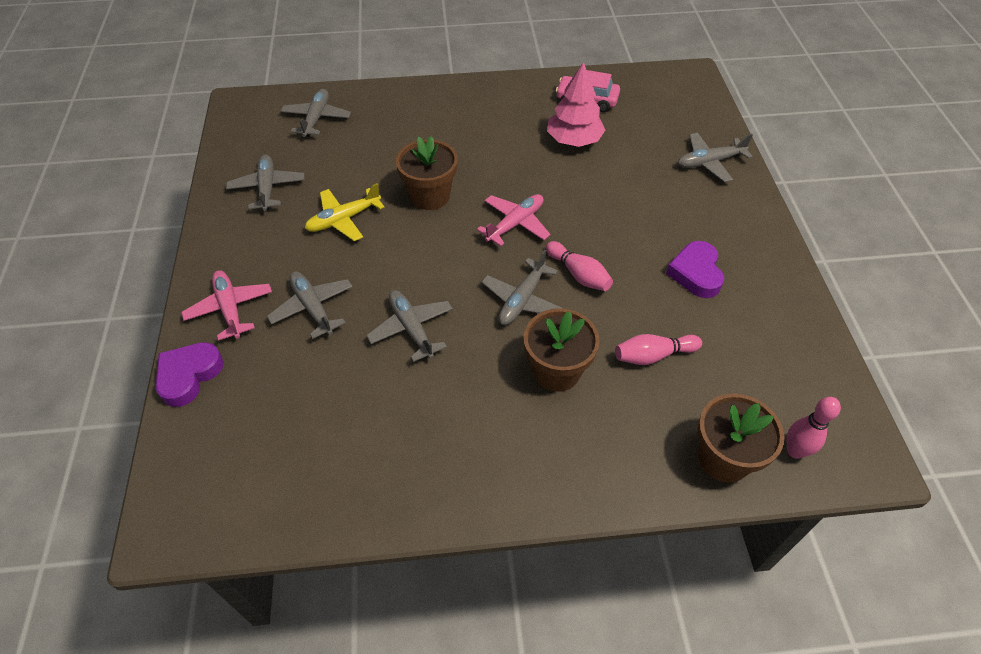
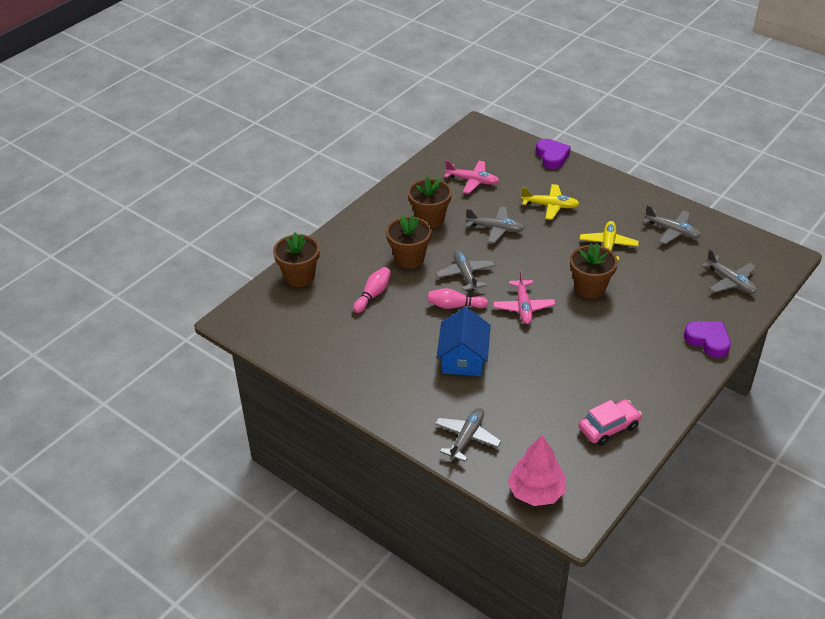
camera: 135 degrees right, 10 degrees down
pink plane [181,270,272,341] -> pink plane moved to [444,160,499,194]
grey plane [267,272,353,339] -> yellow plane [521,184,579,220]
pink tree [547,62,605,147] -> pink tree moved to [508,435,566,506]
purple heart [666,241,724,298] -> purple heart moved to [684,321,731,358]
pink bowling pin [787,397,841,459] -> none
none -> brown flower pot [408,176,452,228]
none -> blue house [437,307,491,376]

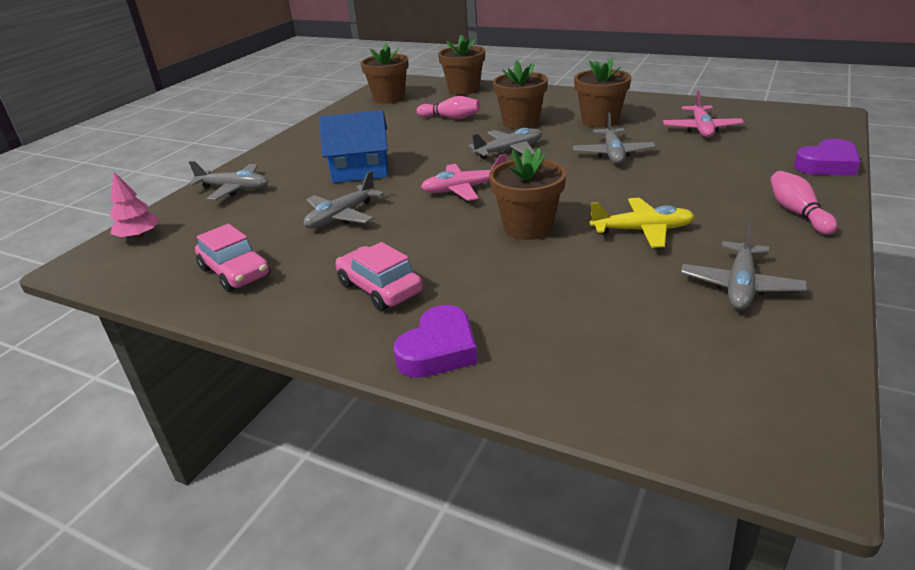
camera: 80 degrees right, 10 degrees down
pink bowling pin [428,288,489,309] -> pink bowling pin moved to [770,171,838,235]
pink tree [508,435,566,506] -> pink tree [110,172,159,239], size x0.64
yellow plane [521,184,579,220] -> none
grey plane [701,249,757,294] -> grey plane moved to [304,171,384,229]
none -> pink car [335,242,423,311]
none -> brown flower pot [361,43,409,104]

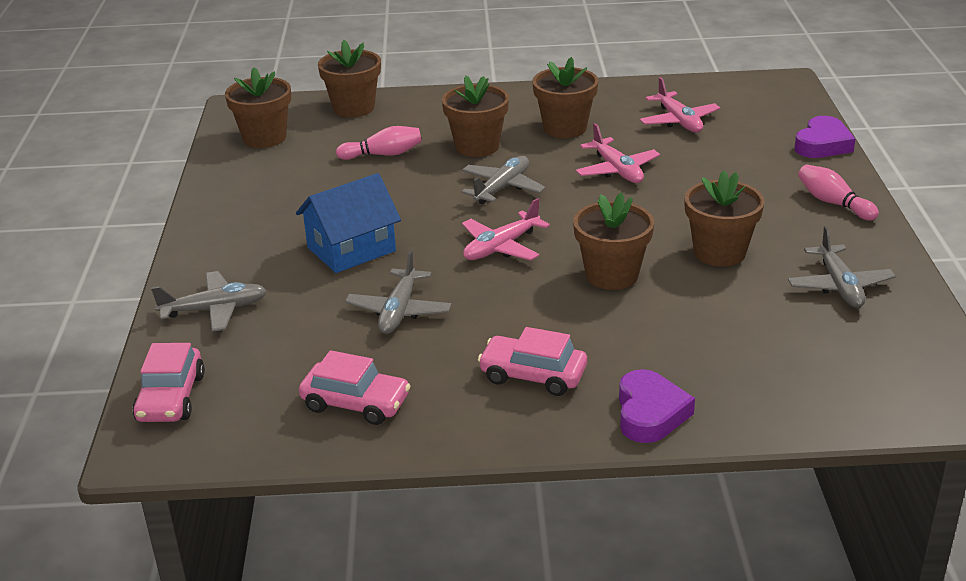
camera: 30 degrees left, 0 degrees up
pink tree [110,172,159,239] -> pink car [133,343,205,422]
grey plane [573,113,656,164] -> pink plane [576,123,660,183]
yellow plane [590,198,695,248] -> brown flower pot [684,171,765,267]

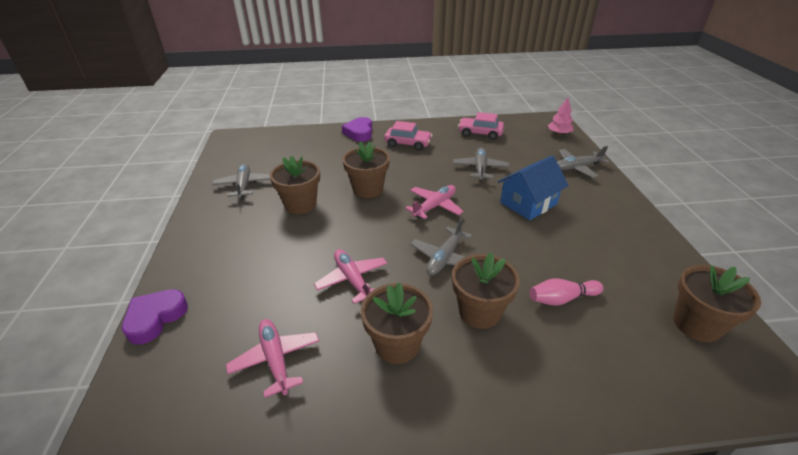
camera: 175 degrees right, 5 degrees up
pink car [133,343,205,422] -> pink tree [548,98,574,135]
brown flower pot [318,40,381,117] -> none
pink bowling pin [798,164,879,221] -> none

